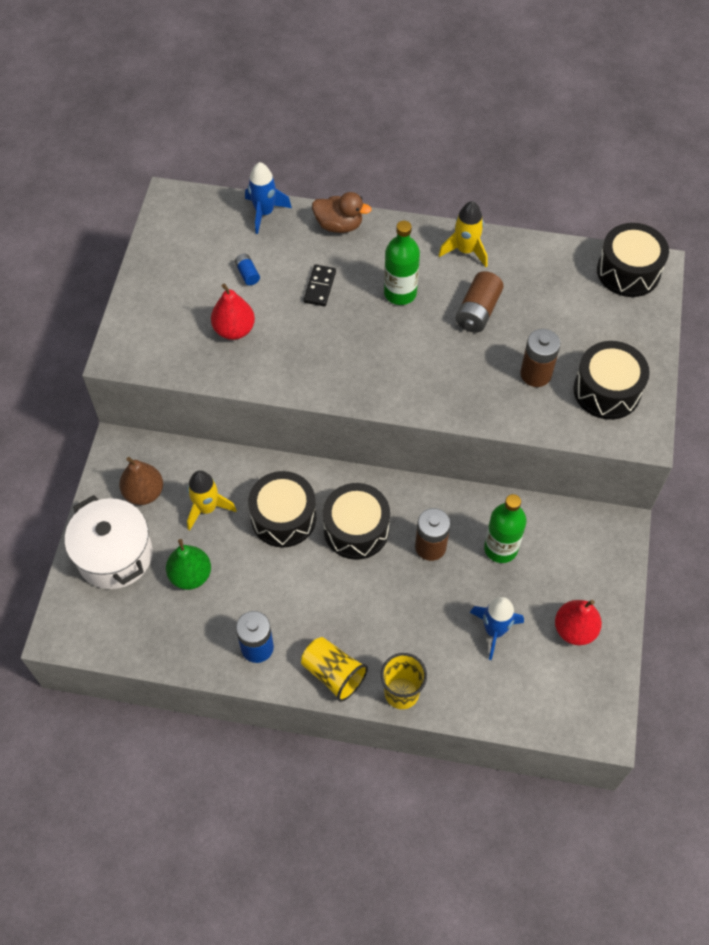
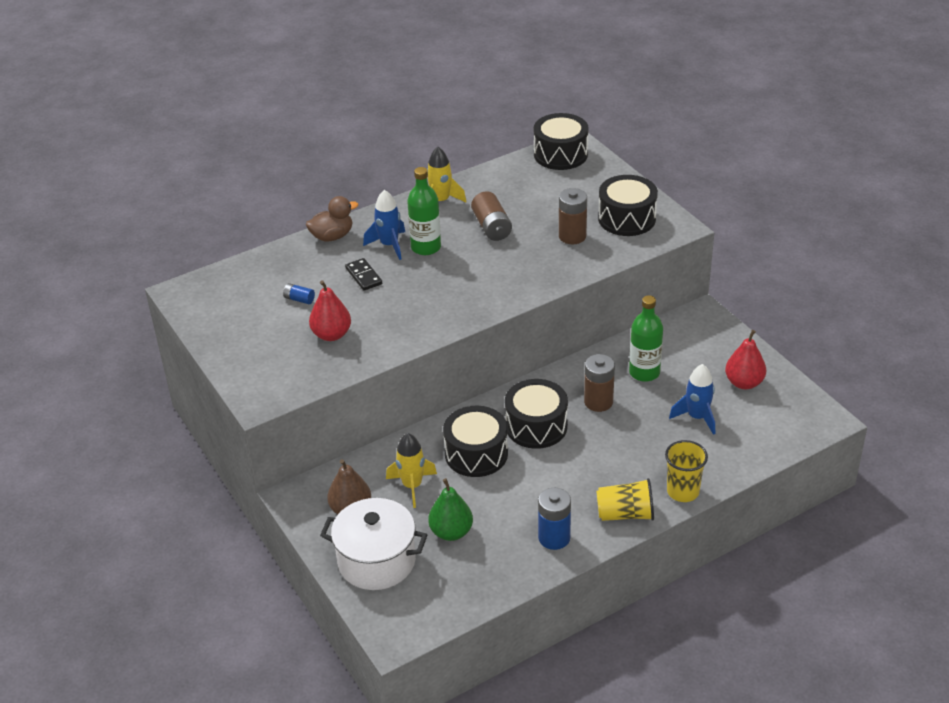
camera: 40 degrees left, 20 degrees down
blue rocket [245,162,292,234] -> blue rocket moved to [363,190,405,260]

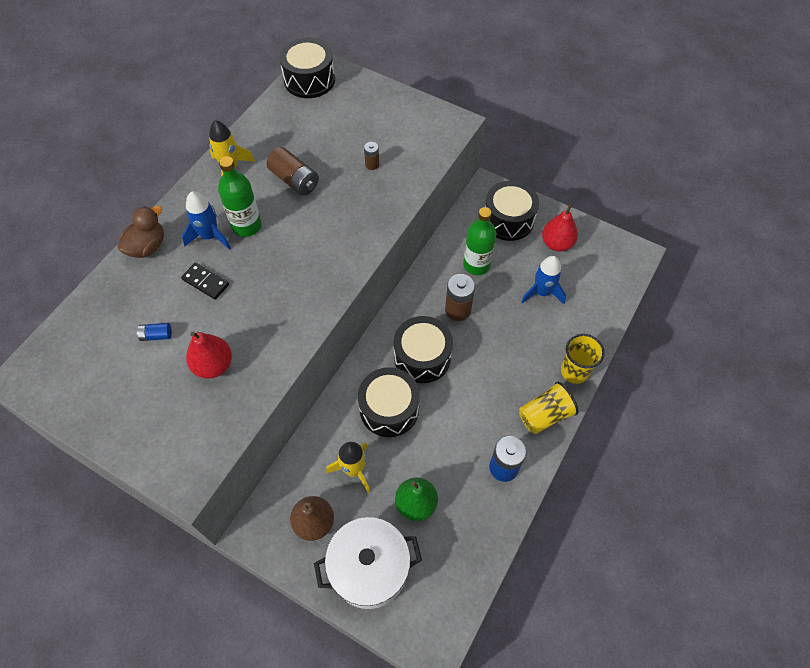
camera: 30 degrees left, 20 degrees up
brown battery [559,188,587,244] -> brown battery [364,142,379,170], size x0.54
black drum [598,175,658,236] -> black drum moved to [485,181,539,241]

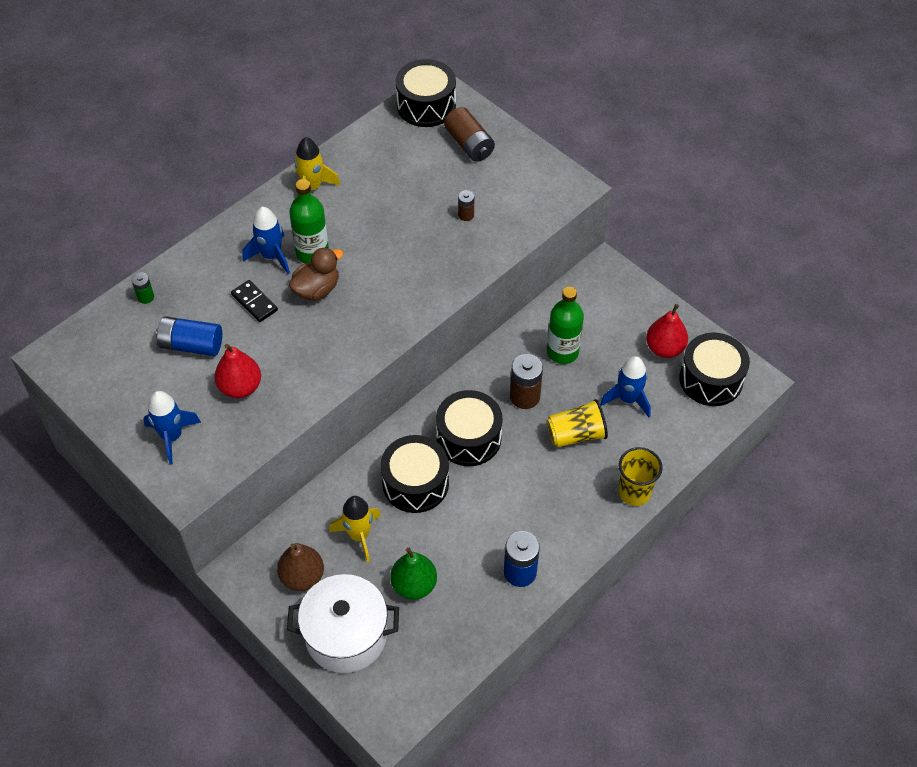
camera: 15 degrees right, 5 degrees down
brown duck [118,206,164,258] -> brown duck moved to [289,247,343,300]
blue battery [136,323,172,341] -> blue battery [156,316,222,356], size x1.87
brown battery [266,147,319,196] -> brown battery moved to [444,107,495,162]
black drum [485,181,539,241] -> black drum moved to [679,333,750,406]
yellow cup [519,382,578,434] -> yellow cup moved to [547,399,608,447]
none -> green battery [132,272,154,304]
none -> blue rocket [143,391,201,464]

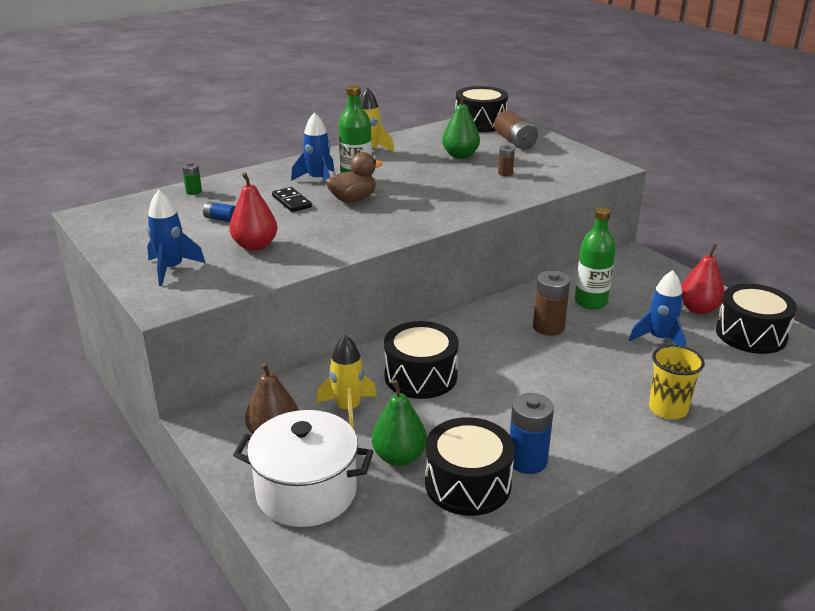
camera: 10 degrees right, 25 degrees down
blue battery [156,316,222,356] -> blue battery [203,201,235,222], size x0.54
black drum [436,390,502,466] -> black drum moved to [425,417,515,516]
yellow cup [547,399,608,447] -> none
none -> green pear [442,93,480,159]

